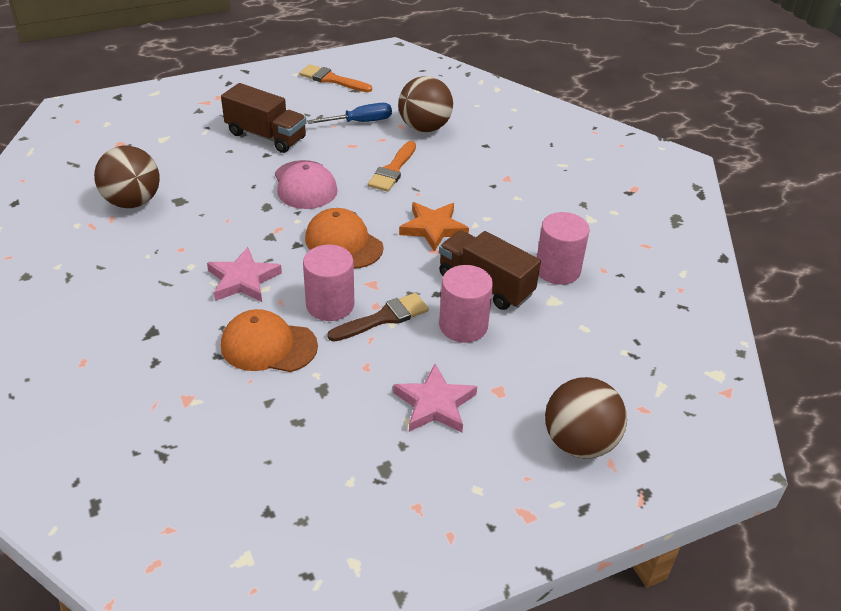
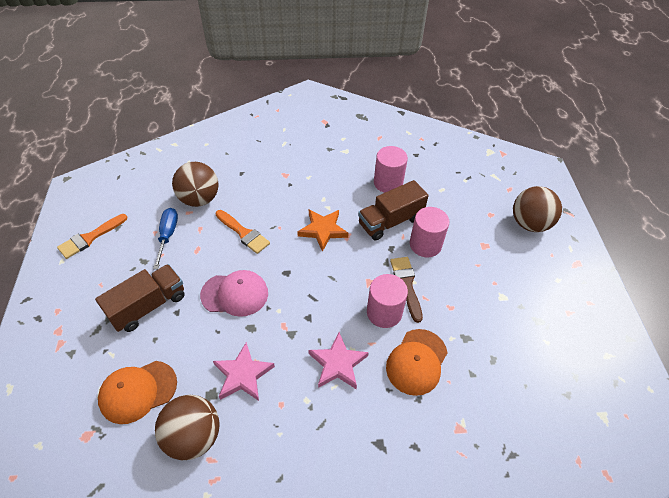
camera: 70 degrees left, 10 degrees up
orange cap [305,208,383,269] -> orange cap moved to [98,361,177,424]
pink star [393,364,477,433] -> pink star moved to [213,342,275,401]

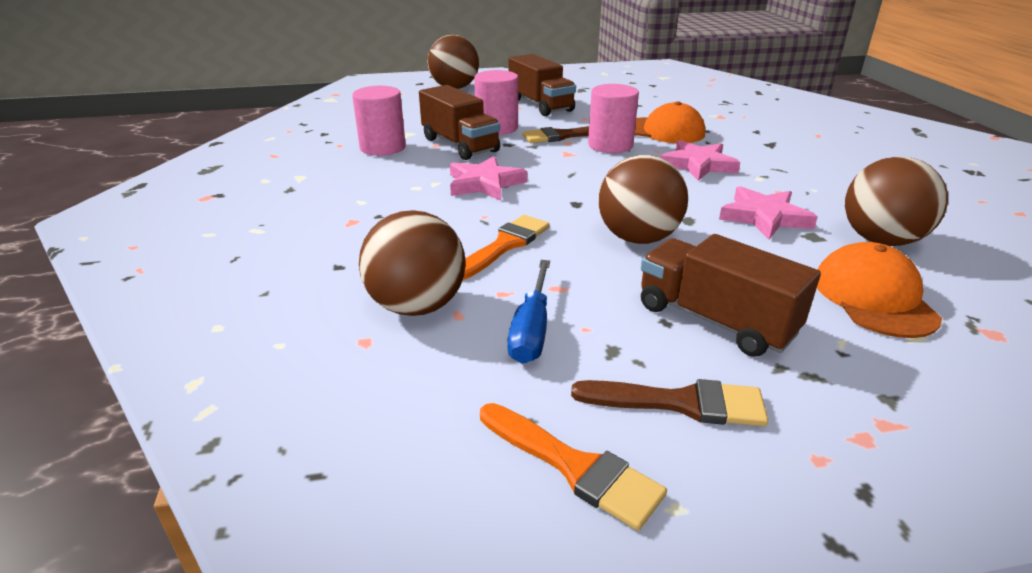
camera: 95 degrees left, 20 degrees down
orange cap [98,361,177,424] -> orange cap turned 150 degrees counterclockwise [817,242,942,338]
blue screwdriver [153,208,178,269] -> blue screwdriver turned 75 degrees counterclockwise [508,260,550,364]
pink cap [200,270,268,317] -> brown ball [598,155,688,244]
orange star [297,209,349,252] -> pink star [450,156,527,201]
none -> brown truck [509,54,576,116]
none -> brown brush [571,379,768,426]

